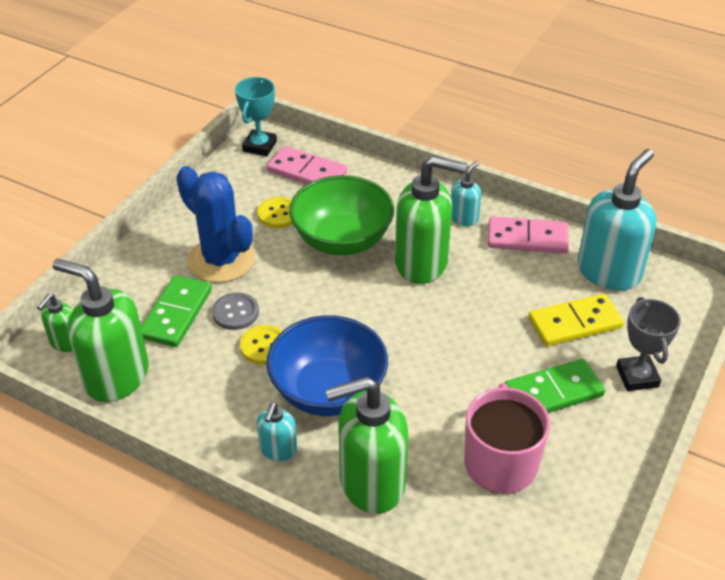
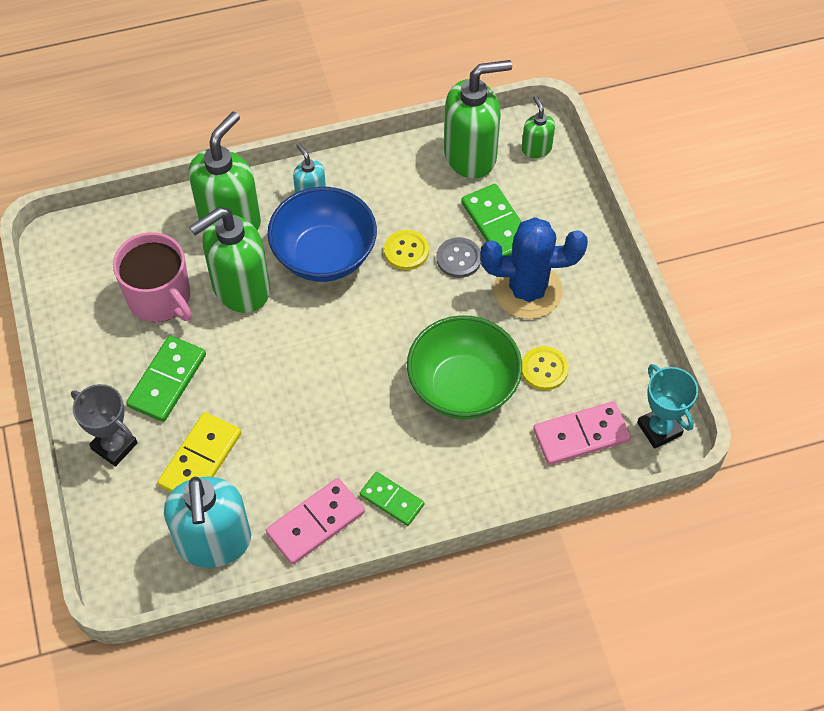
camera: 135 degrees right, 15 degrees up
green soap dispenser [395,155,467,284] -> green soap dispenser moved to [189,207,270,313]
turquoise soap dispenser [451,161,482,226] -> green domino [360,472,424,526]

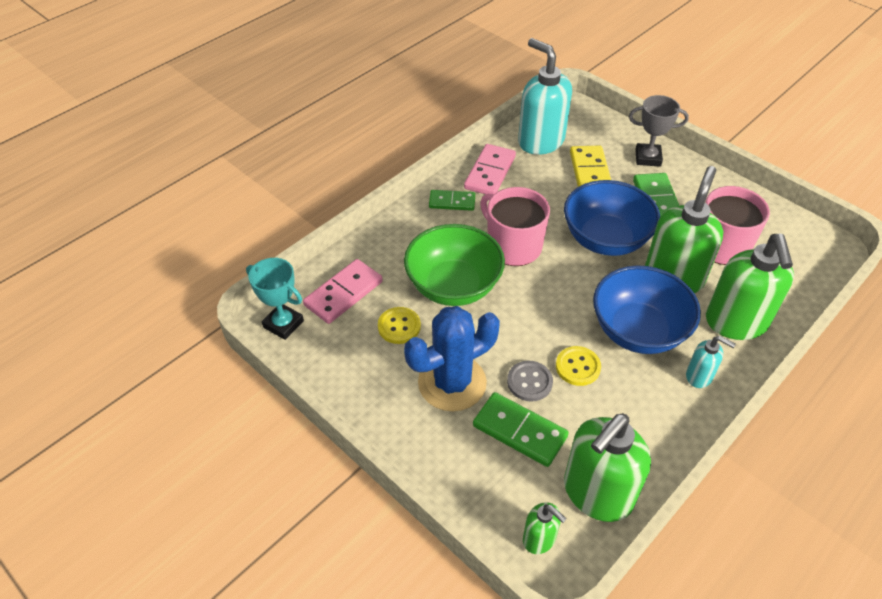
camera: 150 degrees right, 10 degrees down
none -> pink mug [480,187,550,266]
none -> blue bowl [564,180,660,256]

